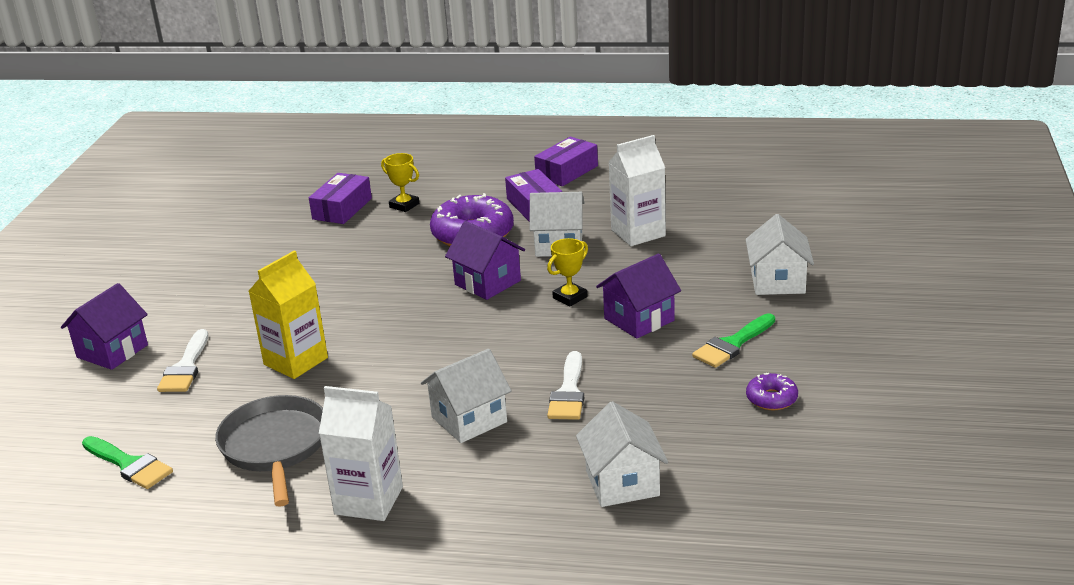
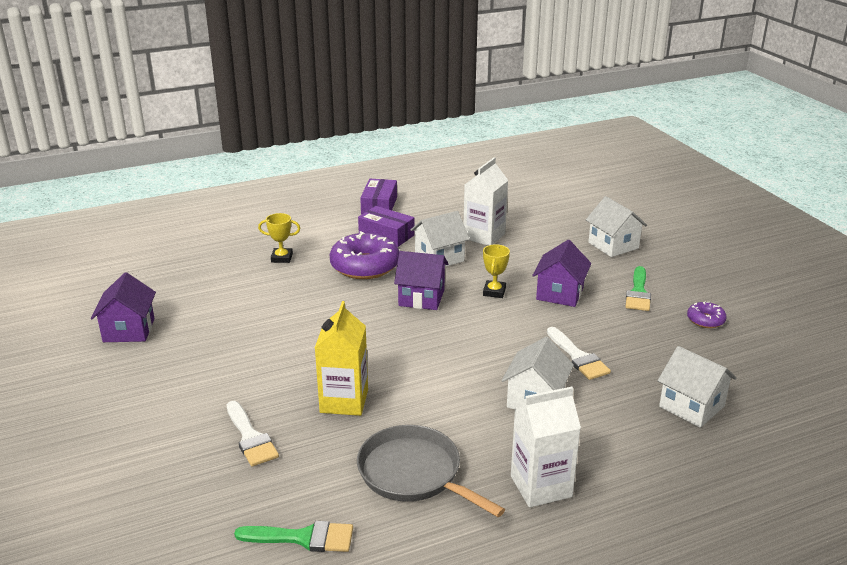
camera: 35 degrees left, 0 degrees up
purple house [61,283,148,370] -> purple house moved to [91,272,156,342]
purple box [309,173,372,224] -> none

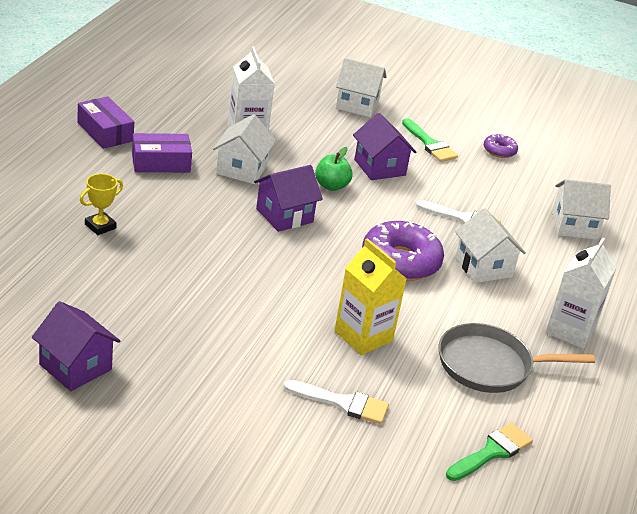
camera: 50 degrees left, 5 degrees up
purple donut [330,231,399,279] -> purple donut moved to [362,221,444,281]
yellow trophy [483,244,510,298] -> green apple [315,147,353,191]

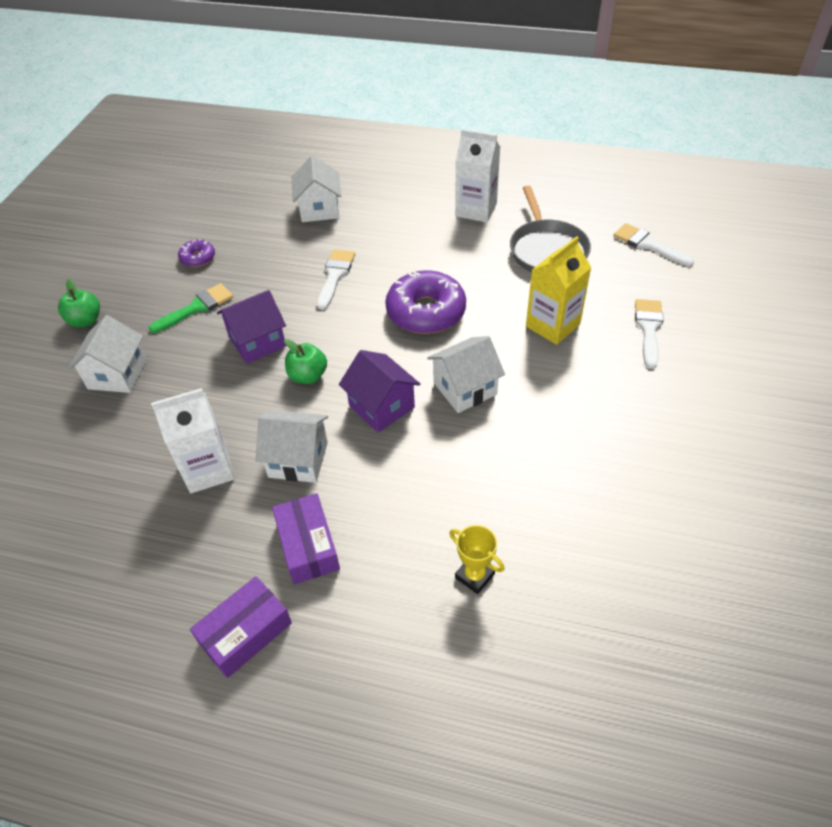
camera: 90 degrees left, 15 degrees up
purple house [32,301,120,391] -> none
green brush [446,423,533,481] -> white brush [613,223,694,266]
white house [455,208,526,283] -> white house moved to [427,336,505,413]
none -> green apple [58,279,100,328]

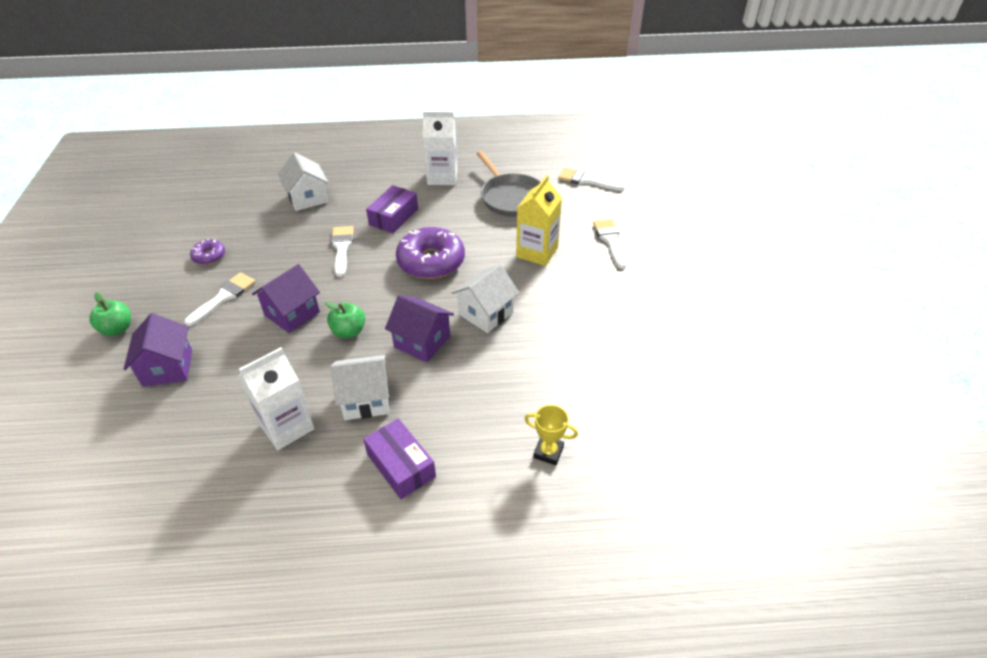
camera: 20 degrees left, 5 degrees down
white house [68,315,147,393] -> purple house [124,313,192,387]
green brush [149,283,233,333] -> white brush [184,272,256,326]
purple box [190,576,292,678] -> purple box moved to [366,185,418,233]

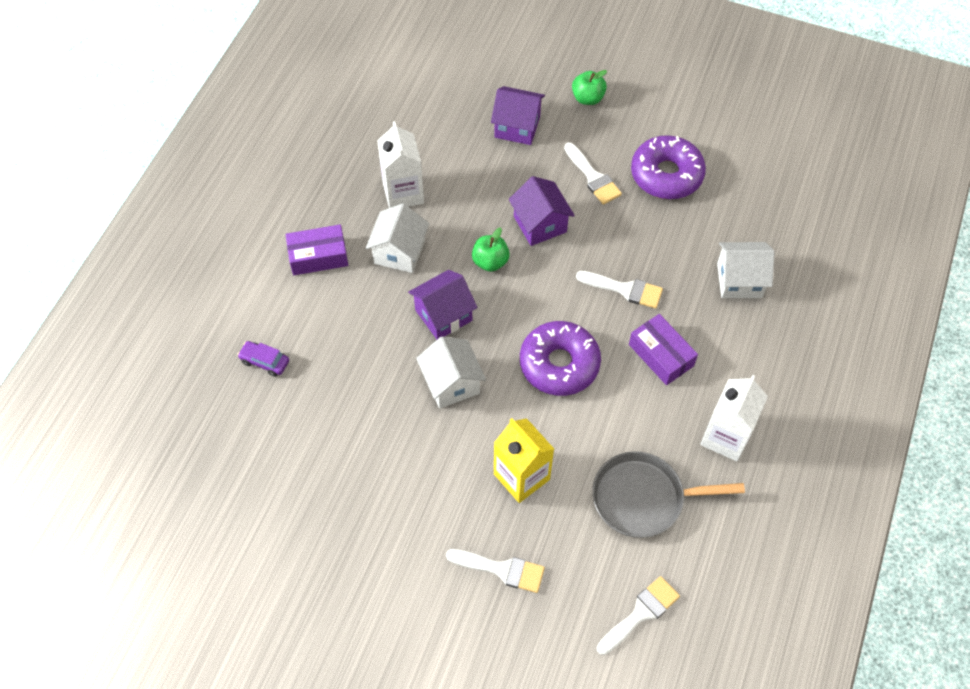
camera: 115 degrees right, 15 degrees up
purple donut [190,239,225,265] -> purple donut [631,135,706,199], size x2.04
yellow trophy [524,405,578,465] -> purple car [237,341,289,377]

